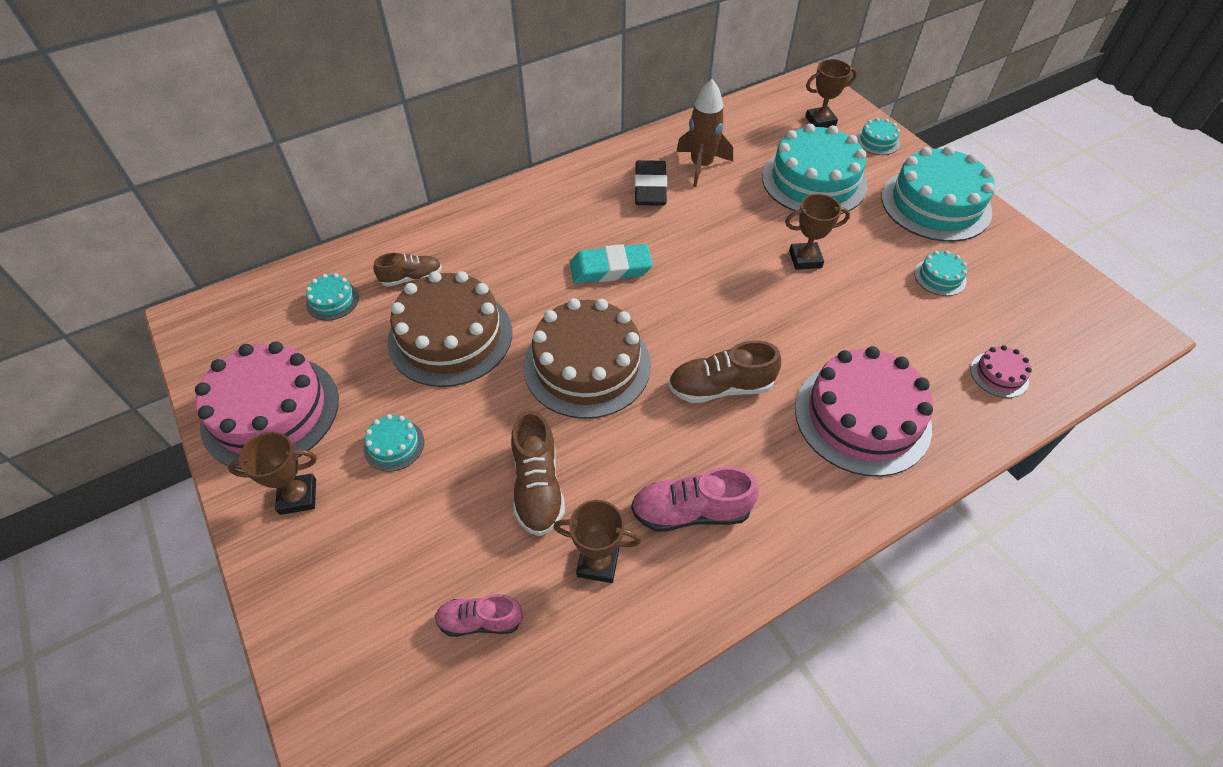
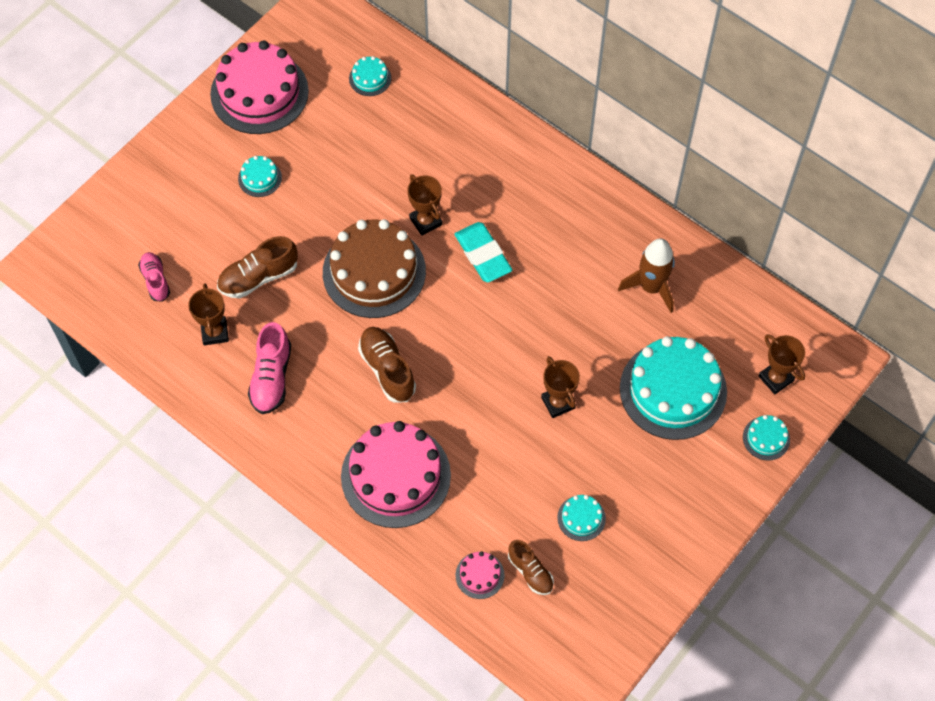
camera: 70 degrees right, 10 degrees up
brown trophy [228,432,317,515] -> brown trophy moved to [407,174,443,236]
brown shoe [374,253,442,287] -> brown shoe moved to [508,540,554,595]
brown cake [387,271,512,387] -> none
pink shoe [631,467,759,532] -> pink shoe turned 150 degrees counterclockwise [248,322,291,414]
black eraser [634,160,667,206] -> none
turquoise cake [881,146,995,242] -> none

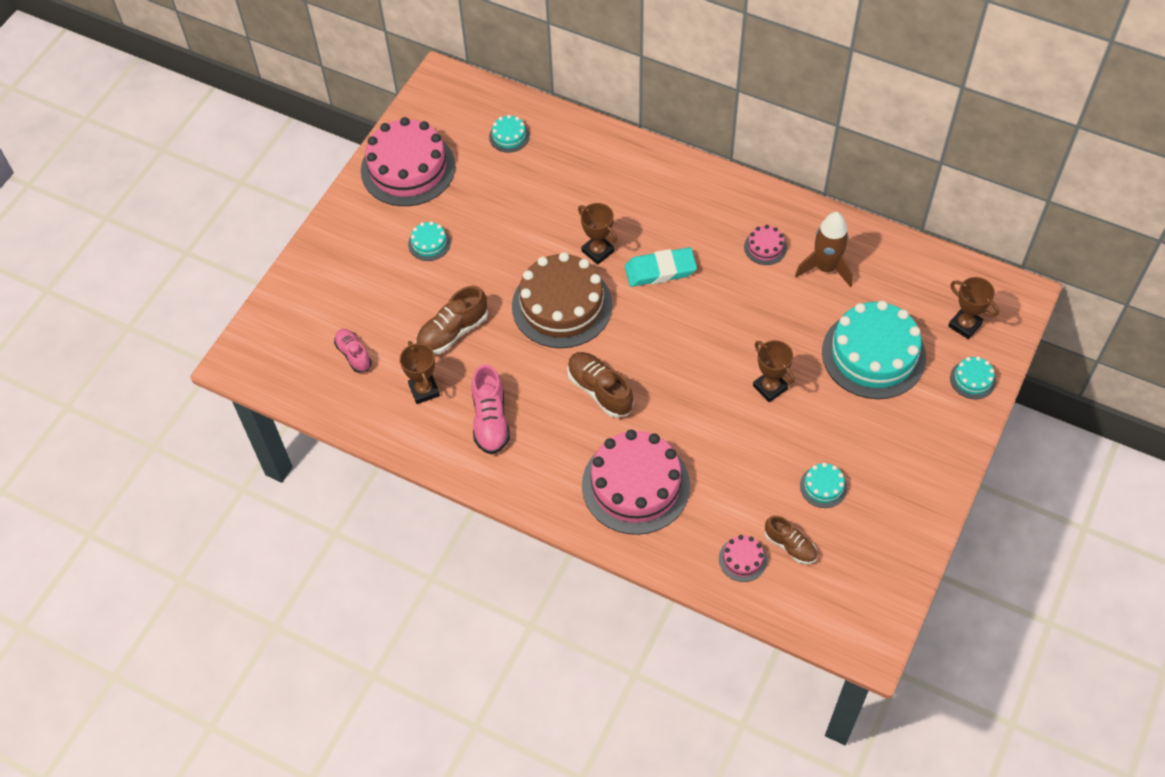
camera: 10 degrees left, 5 degrees down
turquoise eraser [454,222,513,283] -> turquoise eraser turned 60 degrees counterclockwise [625,247,697,287]
none -> pink cake [744,225,787,265]

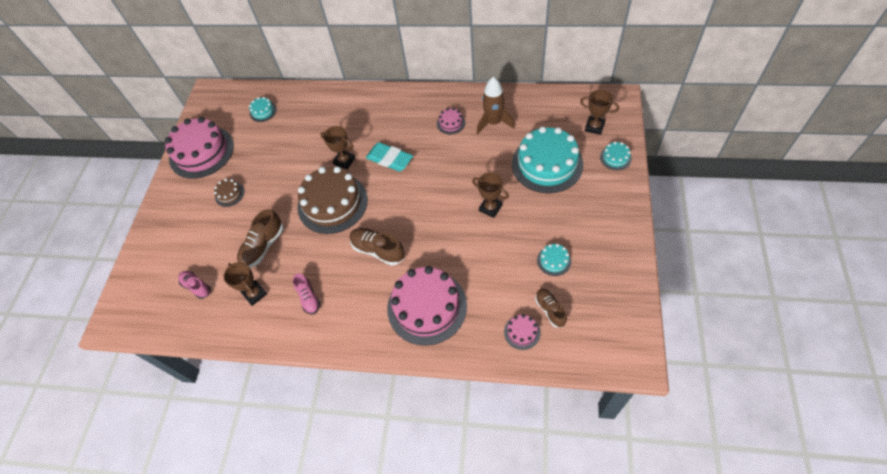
camera: 15 degrees left, 0 degrees up
turquoise cake [408,221,451,261] -> brown cake [214,179,245,207]
pink shoe [472,364,510,454] -> pink shoe [293,273,320,314], size x0.66
turquoise eraser [625,247,697,287] -> turquoise eraser turned 60 degrees clockwise [366,142,413,172]
brown shoe [765,515,817,564] -> brown shoe turned 135 degrees counterclockwise [535,289,567,328]

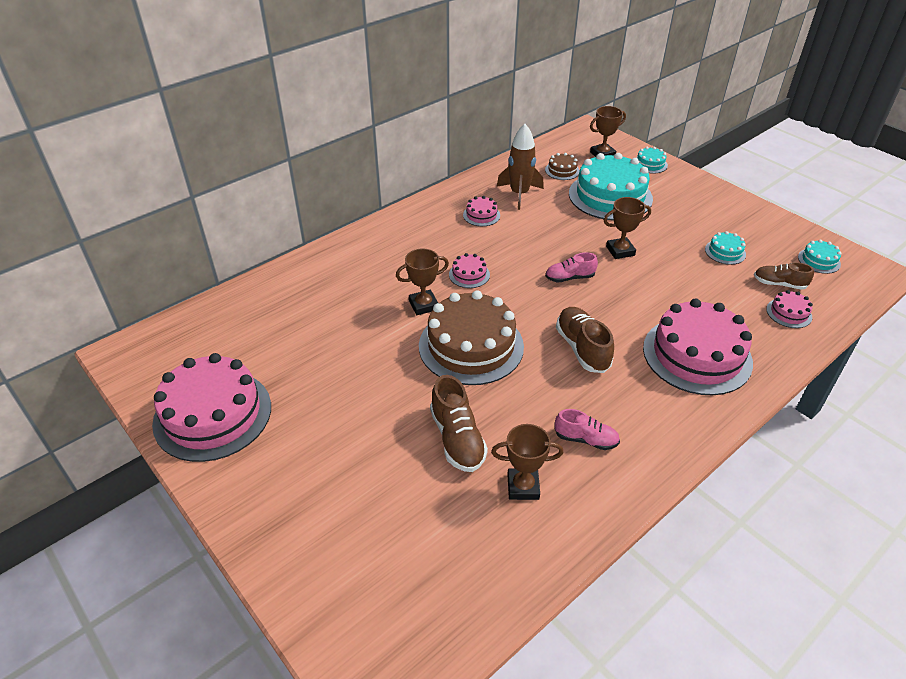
camera: 55 degrees left, 15 degrees down
pink shoe [178,271,211,299] -> pink shoe moved to [545,252,598,283]
brown cake [214,179,245,207] -> brown cake moved to [545,153,580,180]
turquoise cake [249,97,277,122] -> turquoise cake moved to [798,239,842,274]
brown shoe [350,228,405,266] -> brown shoe turned 90 degrees clockwise [556,307,614,373]
turquoise eraser [366,142,413,172] -> pink cake [449,253,490,288]

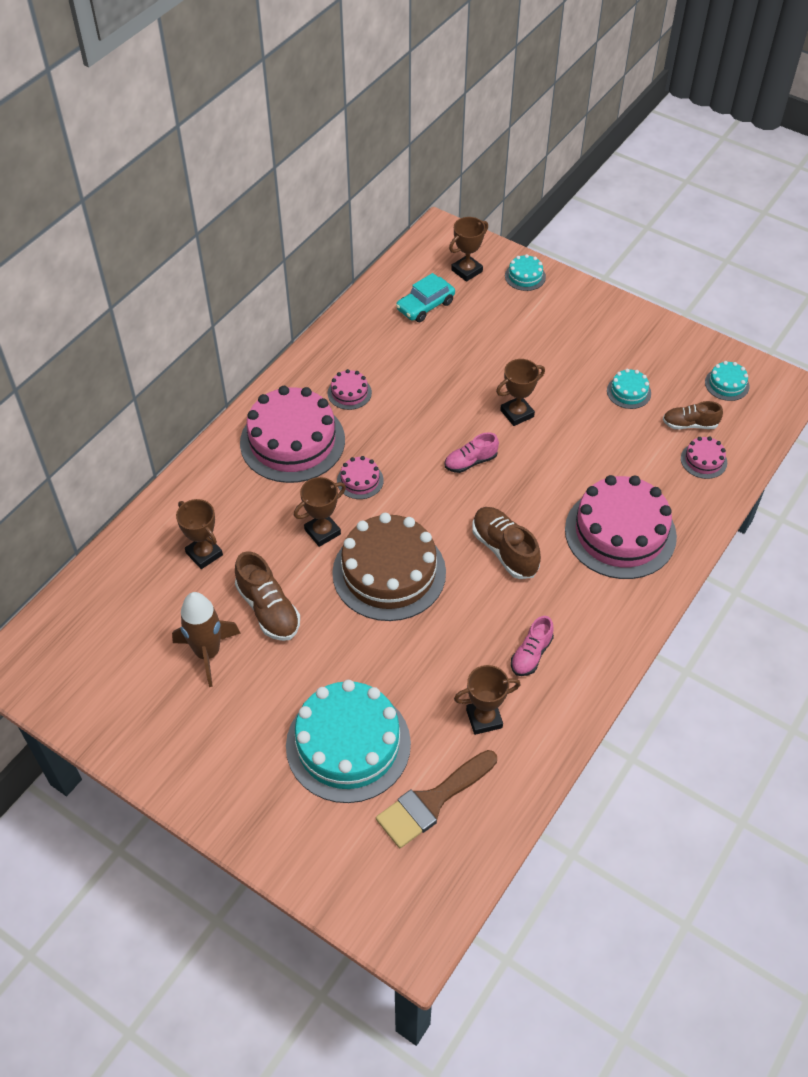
camera: 15 degrees left, 10 degrees up
pink cake [152,353,271,462] -> pink cake moved to [240,386,345,483]
brown shoe [430,375,488,472] -> brown shoe moved to [235,551,300,641]
brown rocket [497,124,544,210] -> brown rocket moved to [172,592,241,687]
brown cake [545,153,580,180] -> turquoise car [396,273,455,322]
pink shoe [555,409,620,450] -> pink shoe turned 120 degrees clockwise [511,616,554,676]
turquoise cake [569,153,653,220] -> turquoise cake moved to [286,680,411,803]
none -> brown trophy [176,499,223,569]
none -> brown brush [376,750,497,848]

